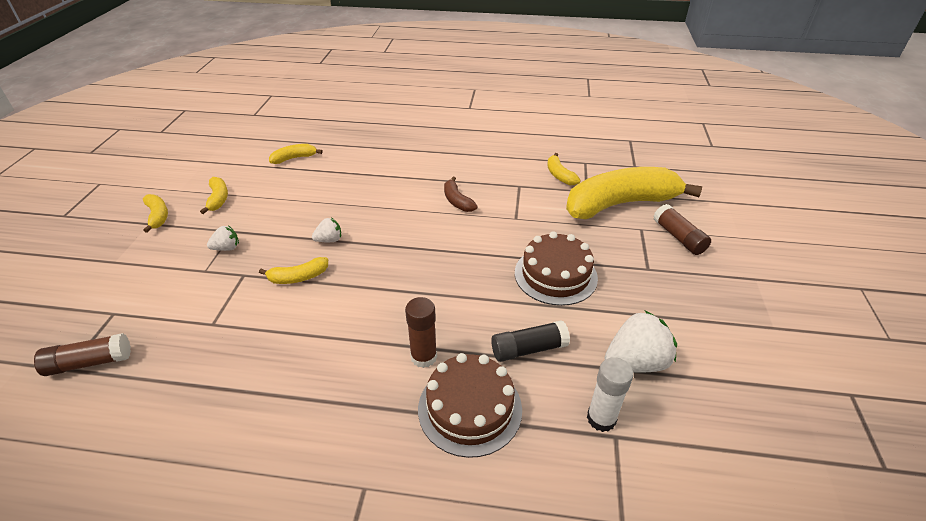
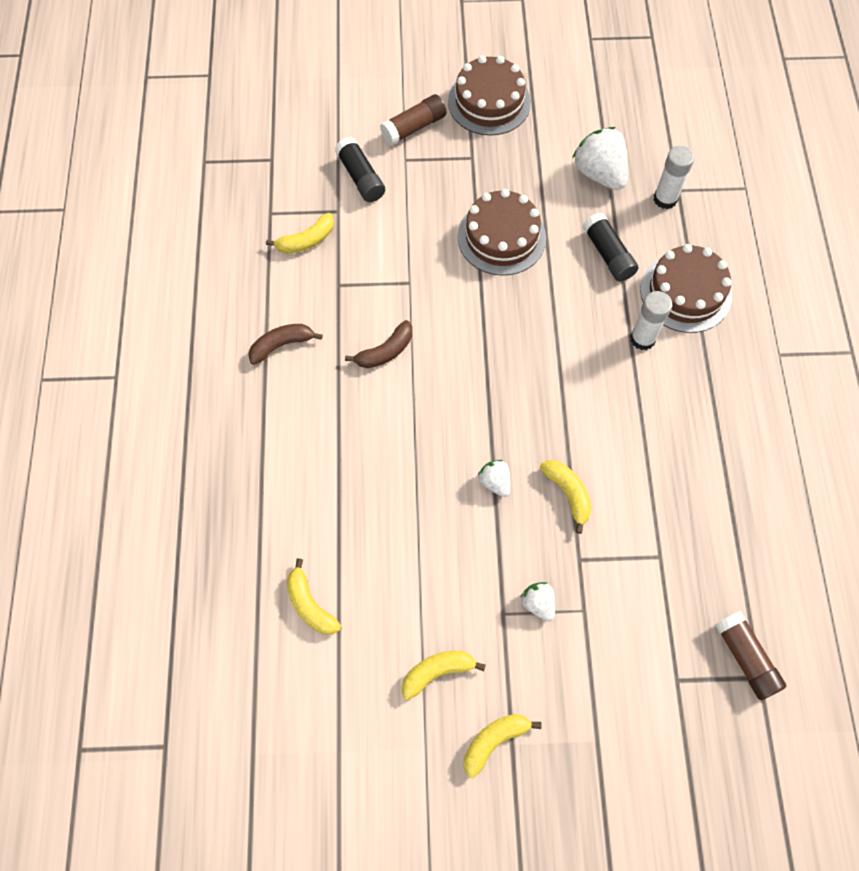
camera: 100 degrees left, 25 degrees up
brown glue stick [405,297,437,368] -> white glue stick [630,291,672,350]
yellow banana [566,167,702,219] -> black glue stick [335,137,385,202]
none -> brown banana [248,324,323,365]
none -> brown cake [448,55,531,135]

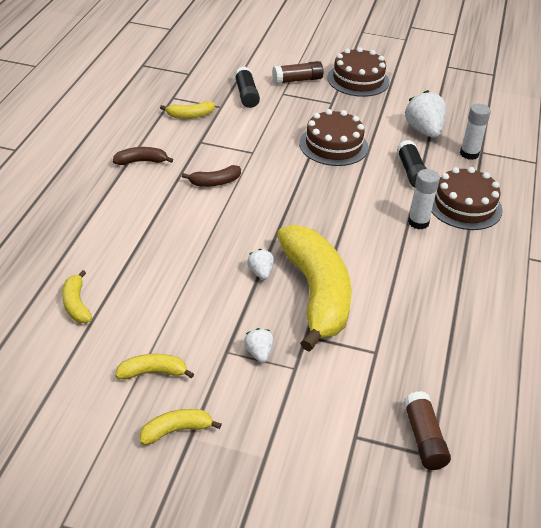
camera: 15 degrees right, 25 degrees down
yellow banana [540,460,591,534] -> yellow banana [277,225,352,351], size x2.40

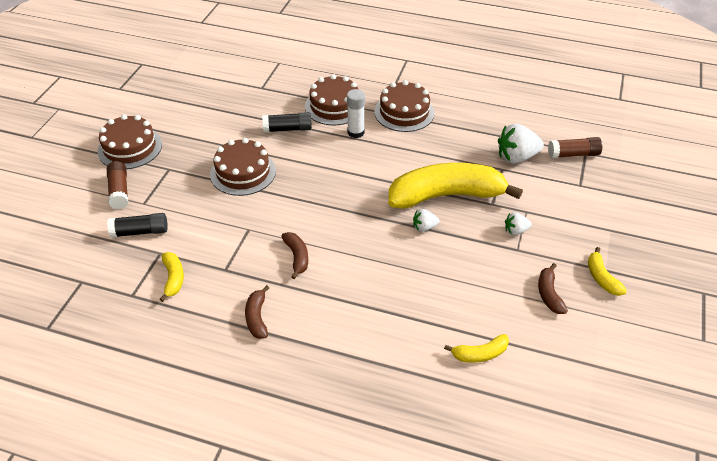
camera: 85 degrees left, 5 degrees up
yellow banana [115,354,194,379] -> brown banana [538,263,568,314]
white strawberry [404,90,446,138] -> white strawberry moved to [498,124,544,164]
white glue stick [460,104,491,160] -> none
none -> brown cake [374,80,434,132]

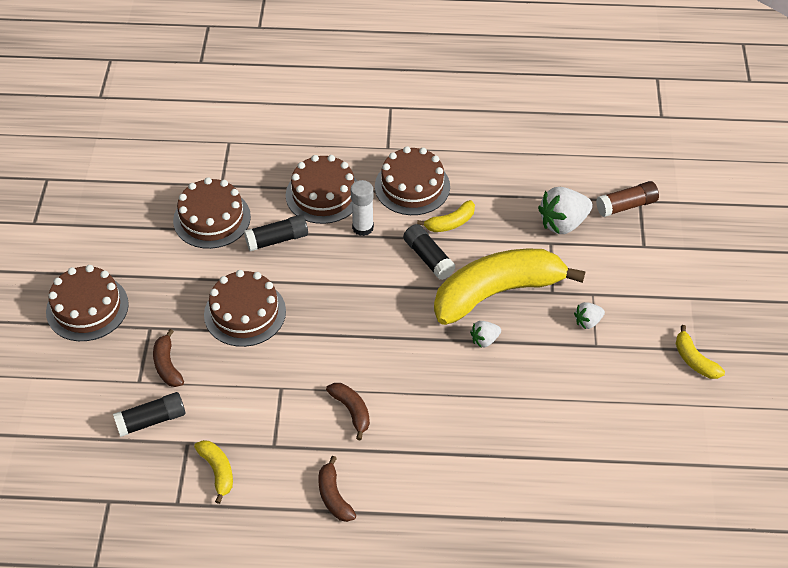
camera: 15 degrees left, 5 degrees up
brown glue stick [107,161,128,210] -> none
yellow banana [444,334,509,363] -> yellow banana moved to [417,200,475,232]
brown banana [538,263,568,314] -> brown banana moved to [153,329,184,387]
none -> brown cake [173,177,251,249]
none -> black glue stick [403,224,456,280]

